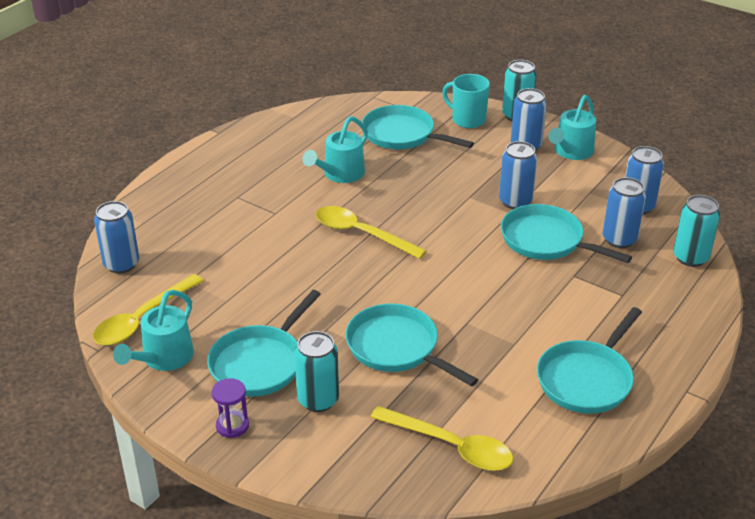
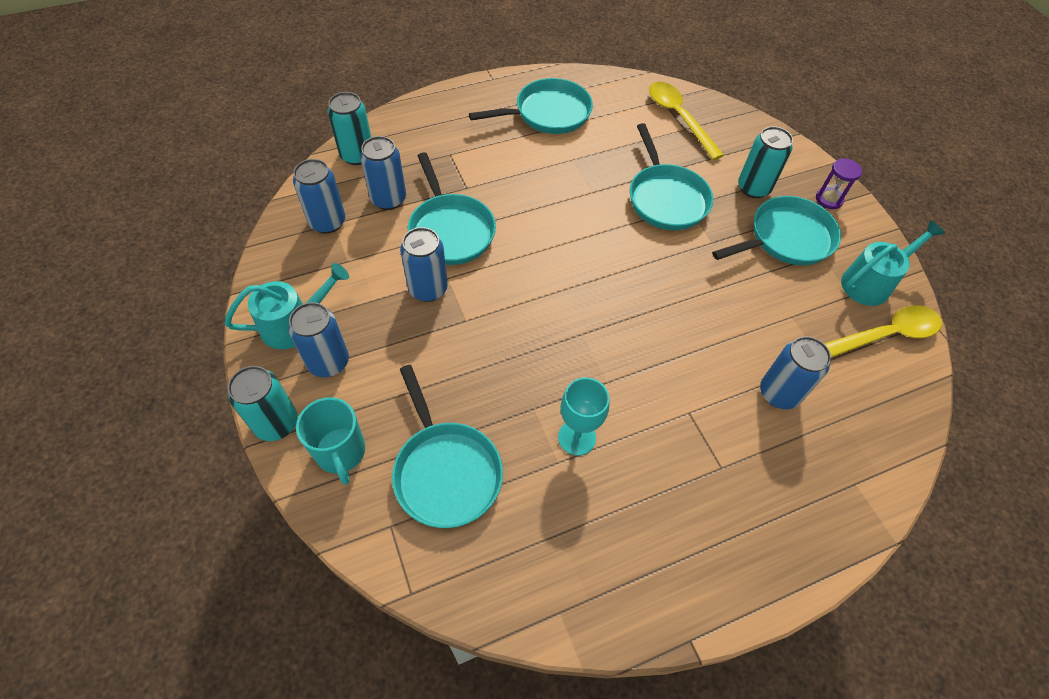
camera: 150 degrees left, 20 degrees up
blue can [94,201,139,274] -> blue can moved to [760,336,831,409]
turquoise watering can [303,116,368,183] -> turquoise goblet [558,377,610,456]
yellow spoon [316,206,427,259] -> none

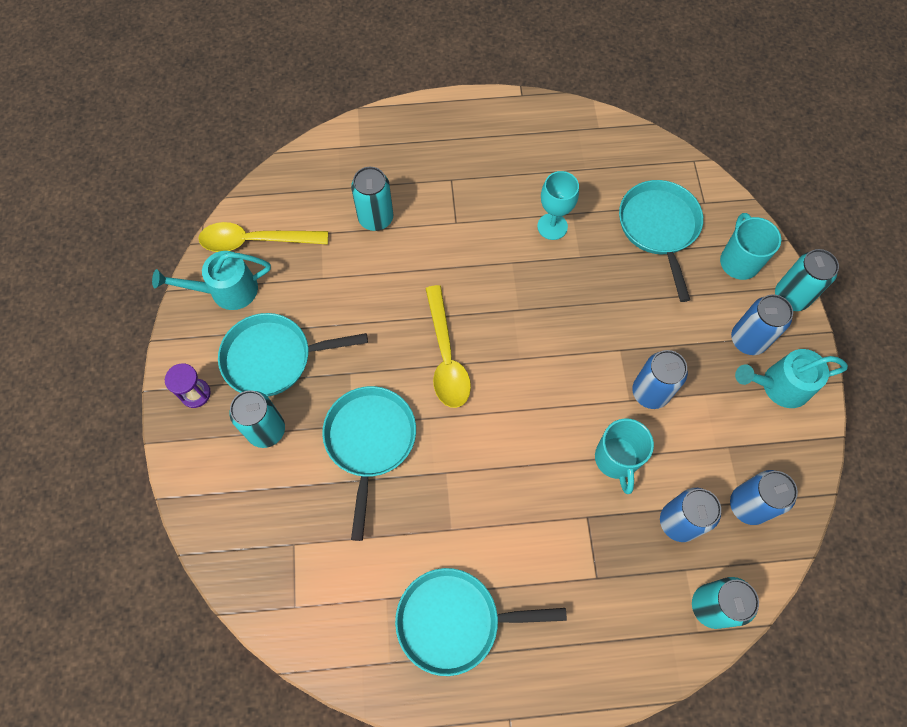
camera: 160 degrees left, 10 degrees up
turquoise pan [408,152,496,265] -> turquoise mug [595,418,654,494]
yellow spoon [649,82,724,160] -> yellow spoon moved to [425,285,471,408]
blue can [760,336,831,409] -> turquoise can [351,167,393,231]

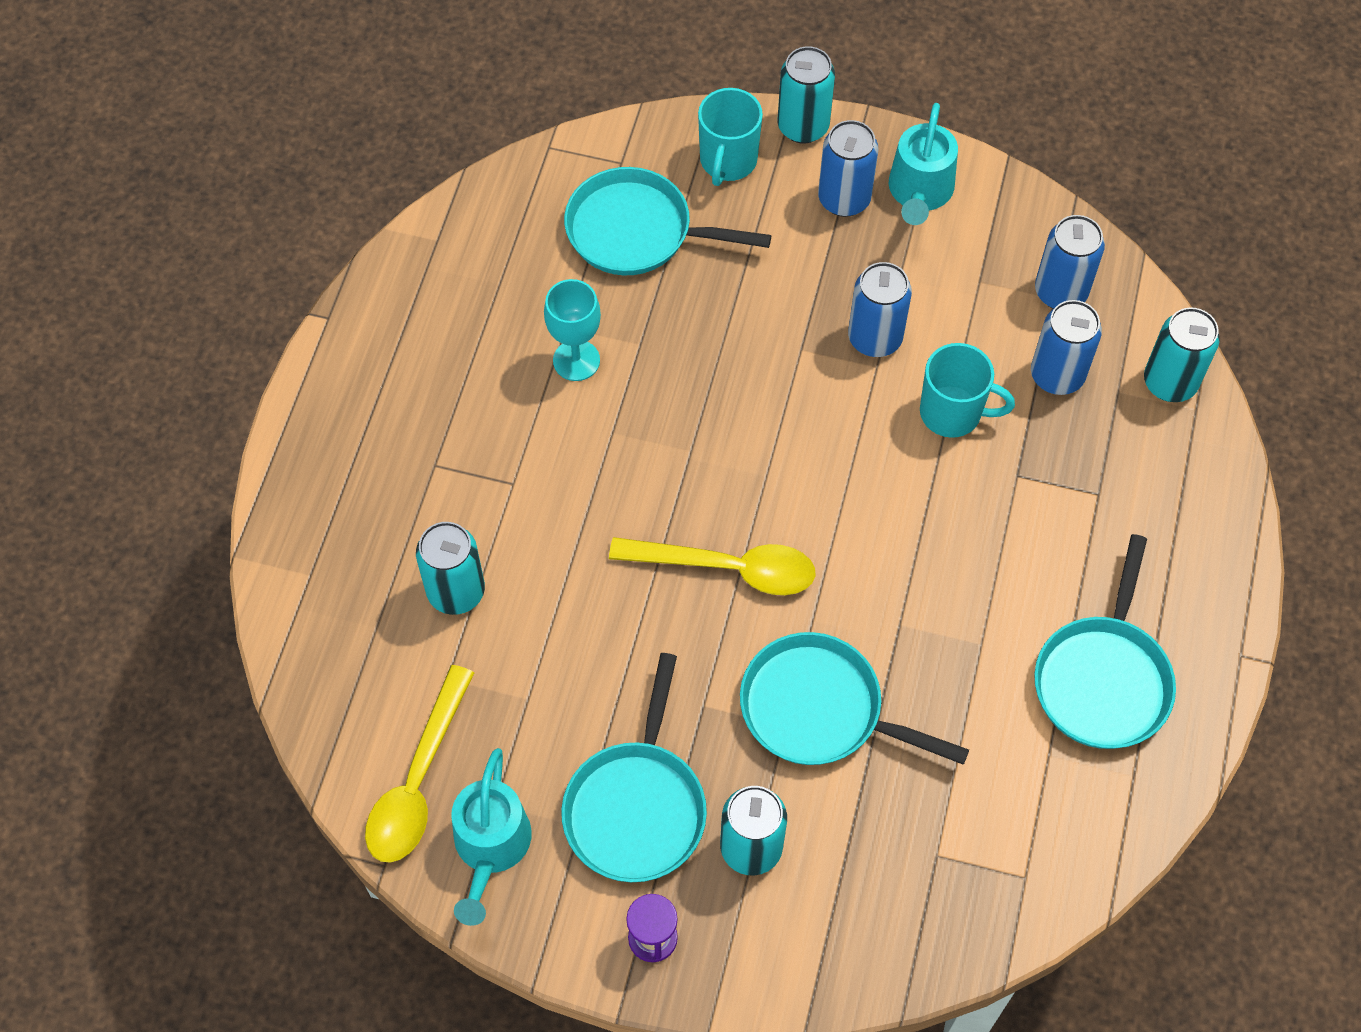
camera: 70 degrees left, 5 degrees down
turquoise mug [720,213,781,280] -> turquoise mug turned 90 degrees counterclockwise [698,88,763,186]

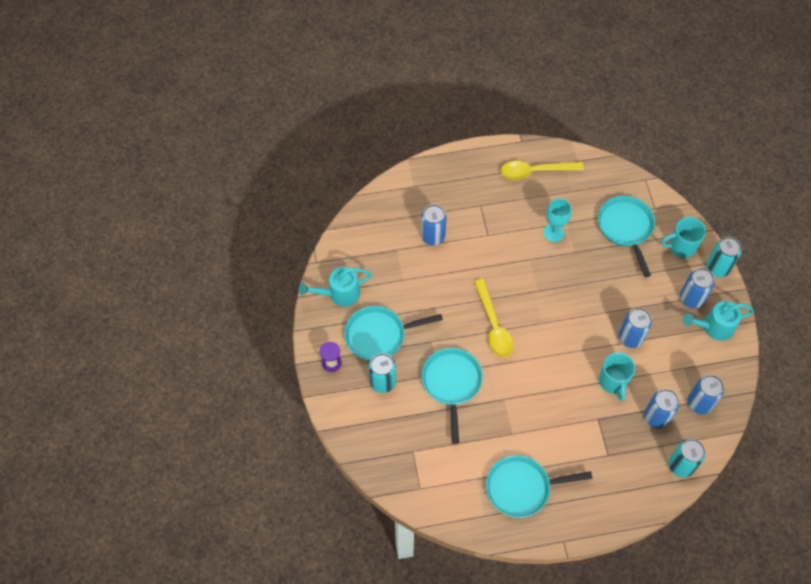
camera: 65 degrees right, 0 degrees up
yellow spoon [365,665,474,863] -> yellow spoon moved to [500,161,584,180]
turquoise can [416,522,485,615] -> blue can [421,204,447,245]

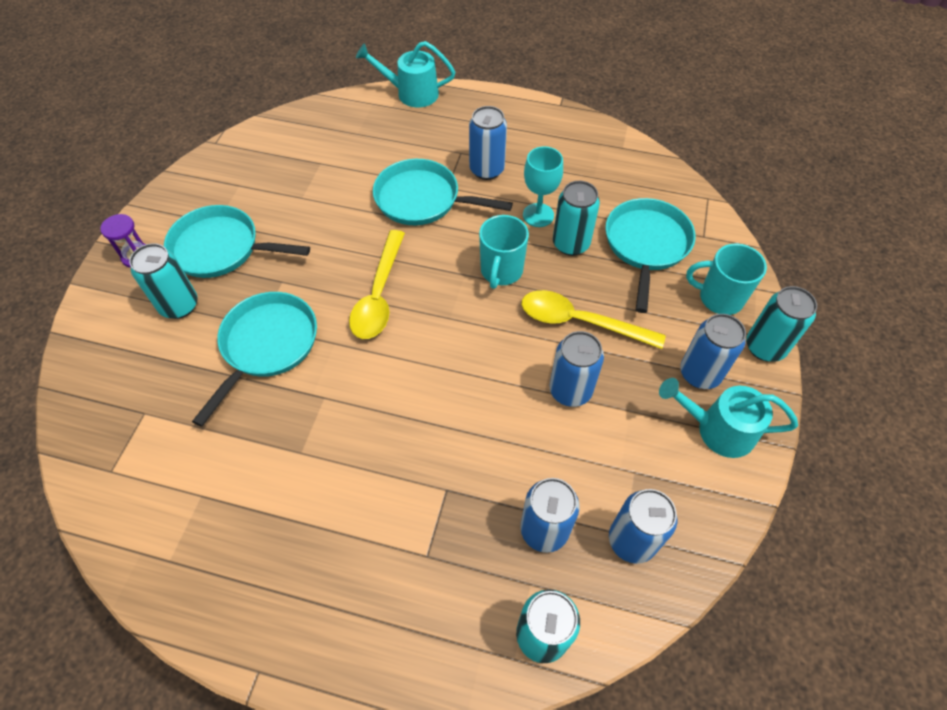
camera: 25 degrees right, 5 degrees down
turquoise watering can [299,267,372,306] -> turquoise watering can moved to [356,41,455,107]
blue can [421,204,447,245] -> blue can moved to [469,106,507,180]
turquoise pan [486,455,593,518] -> turquoise pan moved to [373,159,513,225]
yellow spoon [500,161,584,180] -> yellow spoon moved to [522,290,666,349]
turquoise mug [599,352,635,401] -> turquoise mug moved to [479,215,529,289]
none -> turquoise can [553,181,600,256]

